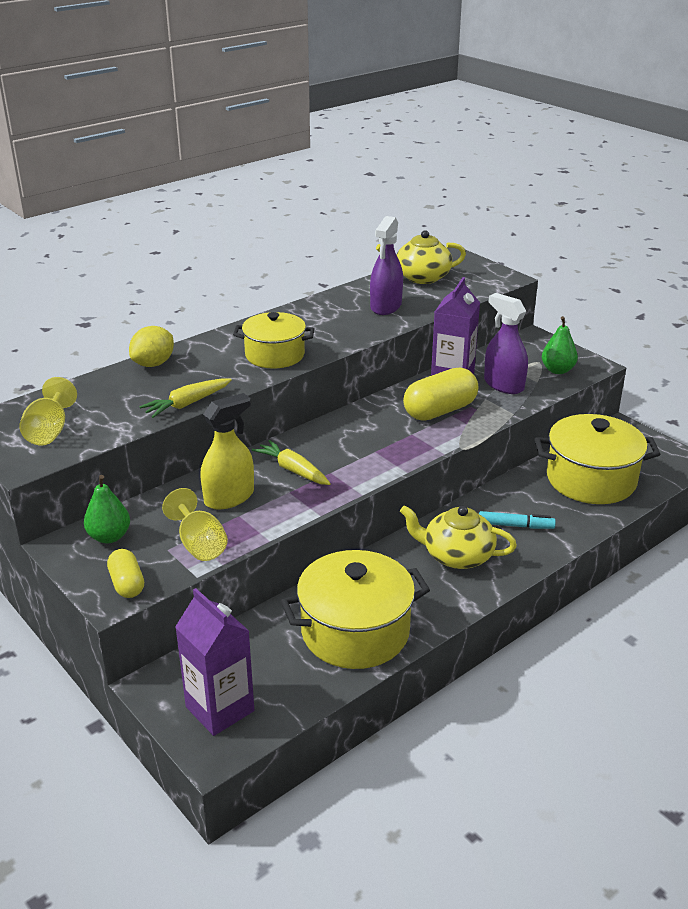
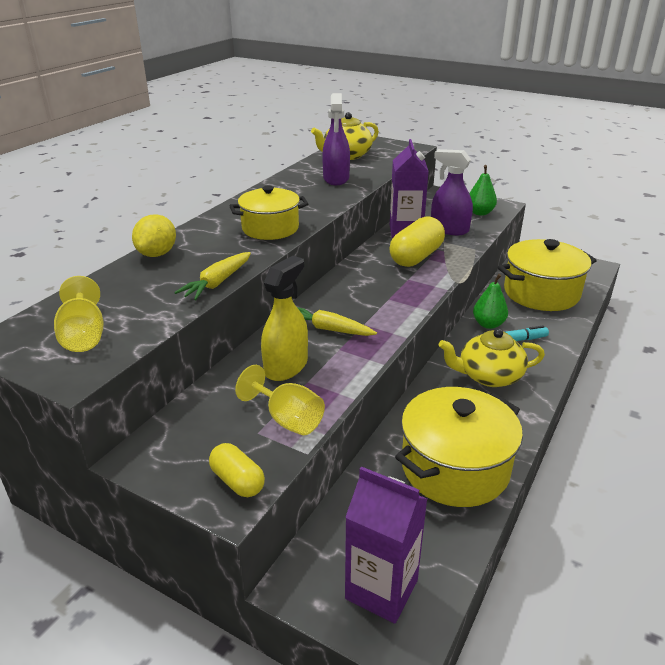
camera: 20 degrees left, 0 degrees up
green pear [84,475,130,543] -> green pear moved to [473,274,508,329]

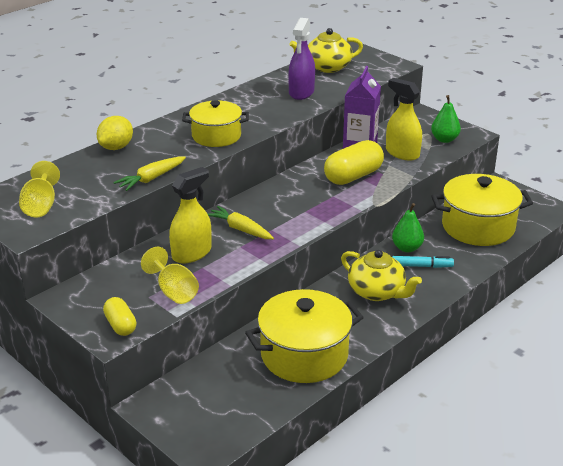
camera: 15 degrees right, 0 degrees up
purple carton [345,466,427,624] -> none
purple spray bottle [431,149,473,235] -> yellow spray bottle [386,78,422,160]
yellow teapot [439,328,545,387] -> yellow teapot turned 150 degrees counterclockwise [341,250,422,301]

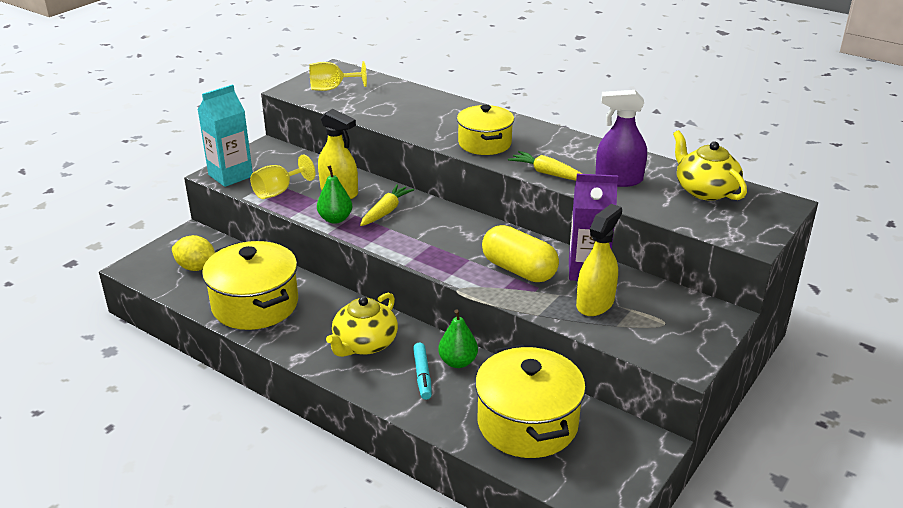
camera: 80 degrees right, 0 degrees up
yellow lemon [97,116,133,150] -> yellow lemon moved to [172,235,215,271]
yellow capsule [103,297,137,336] -> turquoise carton [198,84,253,187]
yellow carrot [113,156,186,191] -> yellow carrot moved to [508,151,583,181]
green pear [431,95,461,143] -> green pear moved to [317,165,352,224]

